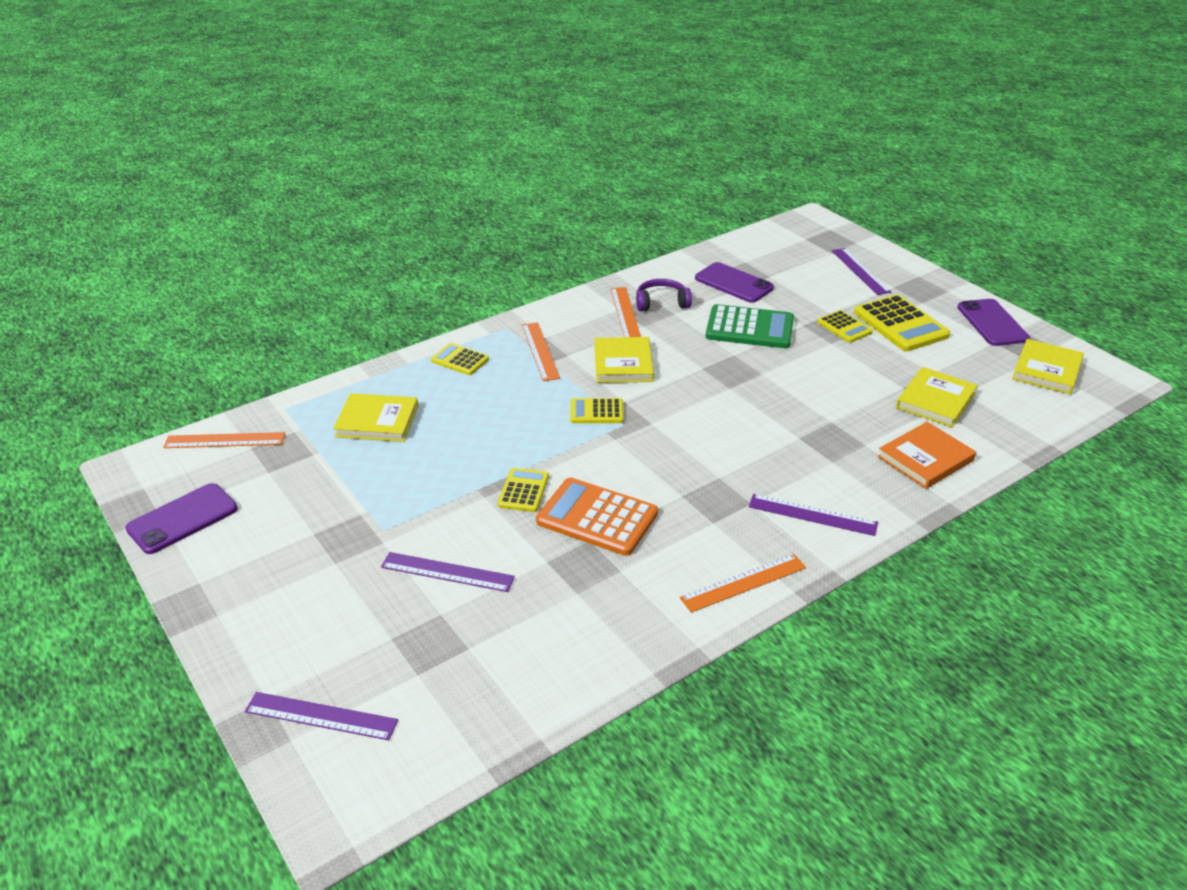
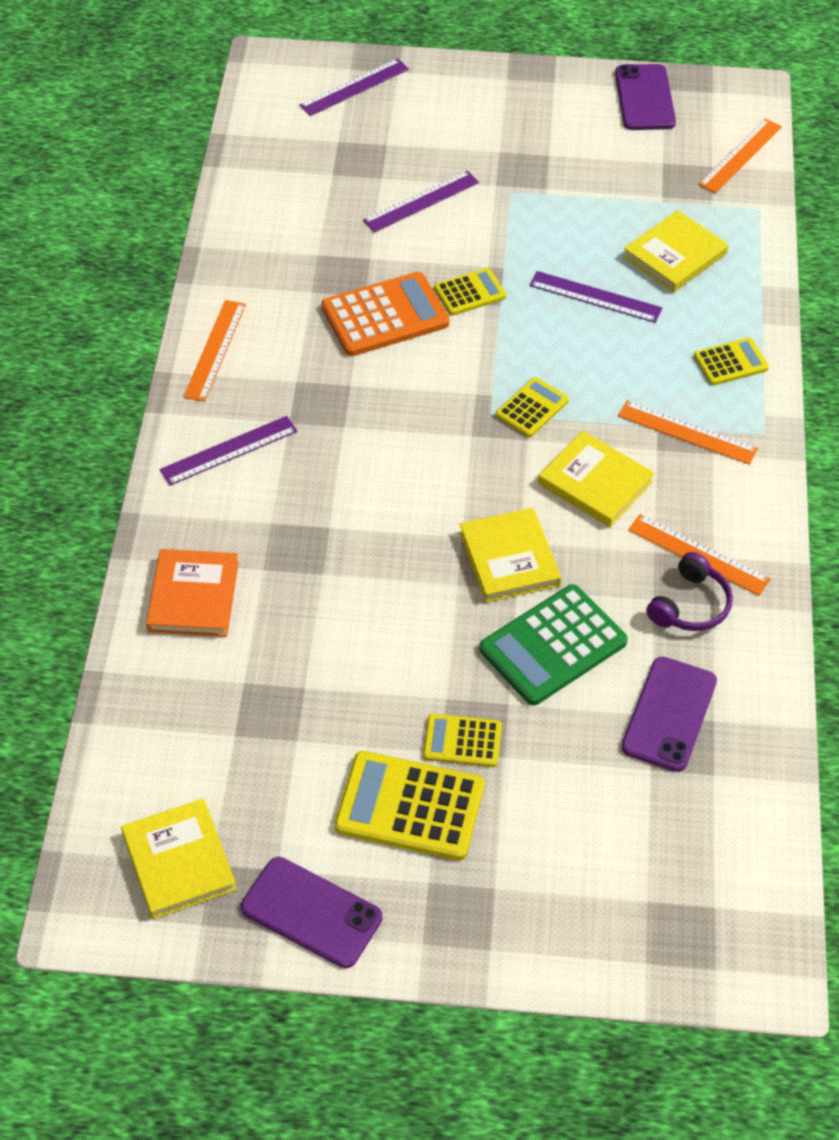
camera: 130 degrees right, 15 degrees up
yellow calculator [498,468,549,512] -> yellow calculator turned 75 degrees counterclockwise [434,268,506,315]
purple phone [695,262,774,303] -> purple phone turned 60 degrees counterclockwise [621,657,717,772]
purple ruler [832,248,891,295] -> purple ruler moved to [529,271,662,323]
yellow book [896,367,978,428] -> yellow book moved to [460,508,561,603]

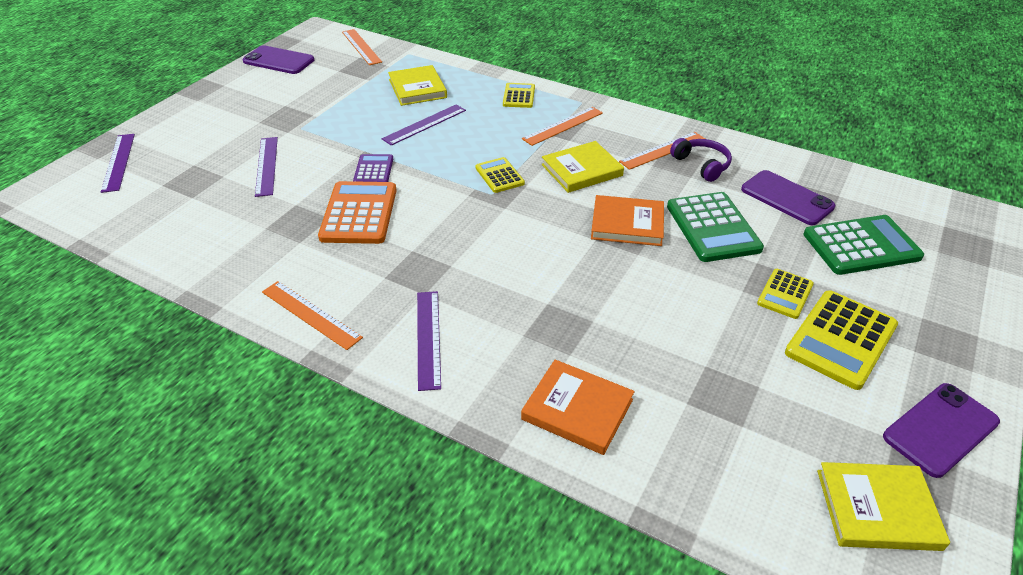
camera: 65 degrees left, 10 degrees down
yellow calculator [434,268,506,315] -> purple calculator [353,154,393,182]
yellow book [460,508,561,603] -> orange book [591,195,664,246]
none -> green calculator [803,215,924,275]

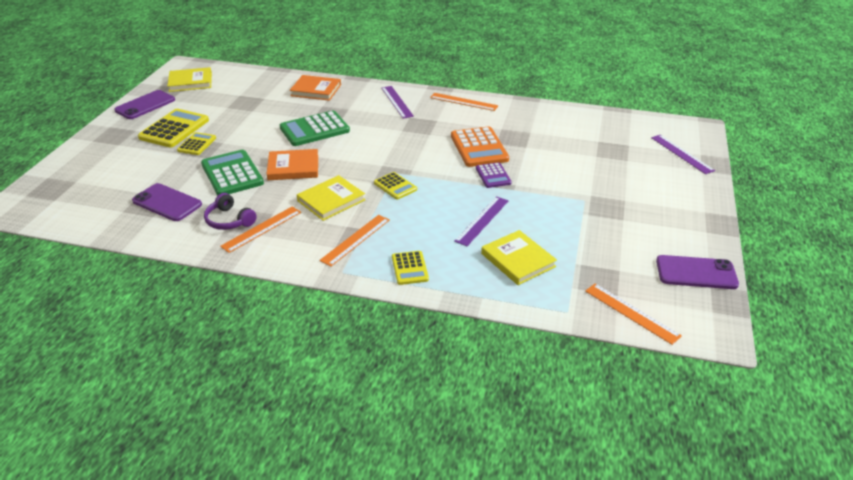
camera: 165 degrees right, 5 degrees down
purple ruler [255,137,278,197] -> none
green calculator [803,215,924,275] -> green calculator moved to [280,111,350,146]

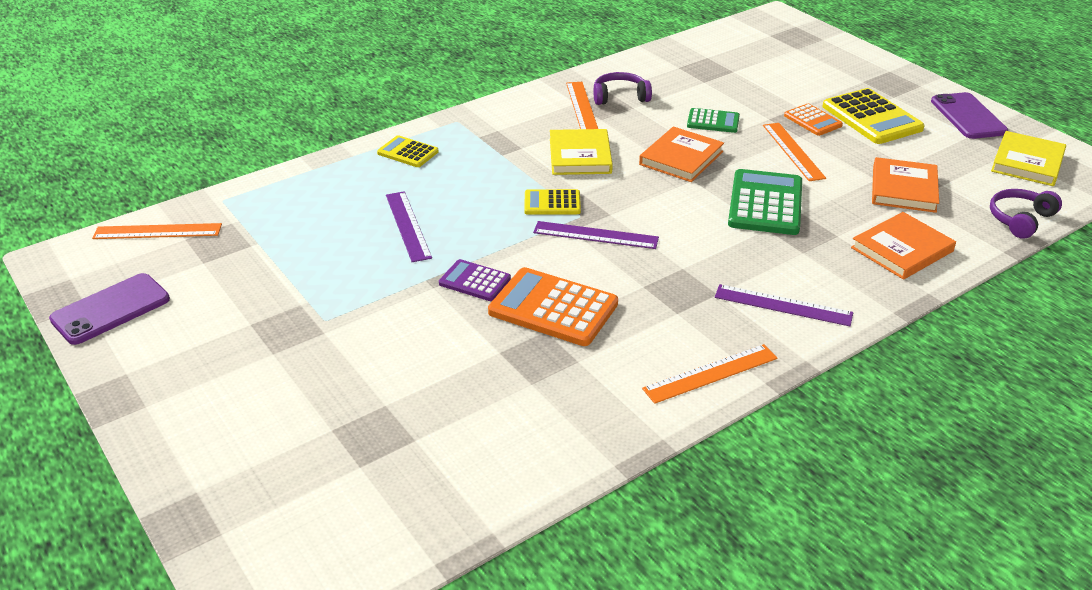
camera: 130 degrees right, 0 degrees up
purple phone [132,183,202,221] -> none
yellow calculator [177,132,216,155] -> orange calculator [784,104,843,136]
green calculator [201,150,264,195] -> green calculator [687,108,740,133], size x0.57
orange ruler [320,215,390,266] -> orange ruler moved to [763,123,826,181]
yellow book [481,230,557,285] -> none
purple ruler [651,135,715,174] -> purple ruler moved to [533,221,659,249]
none -> orange book [872,157,939,213]
none -> purple headphones [990,189,1062,239]

